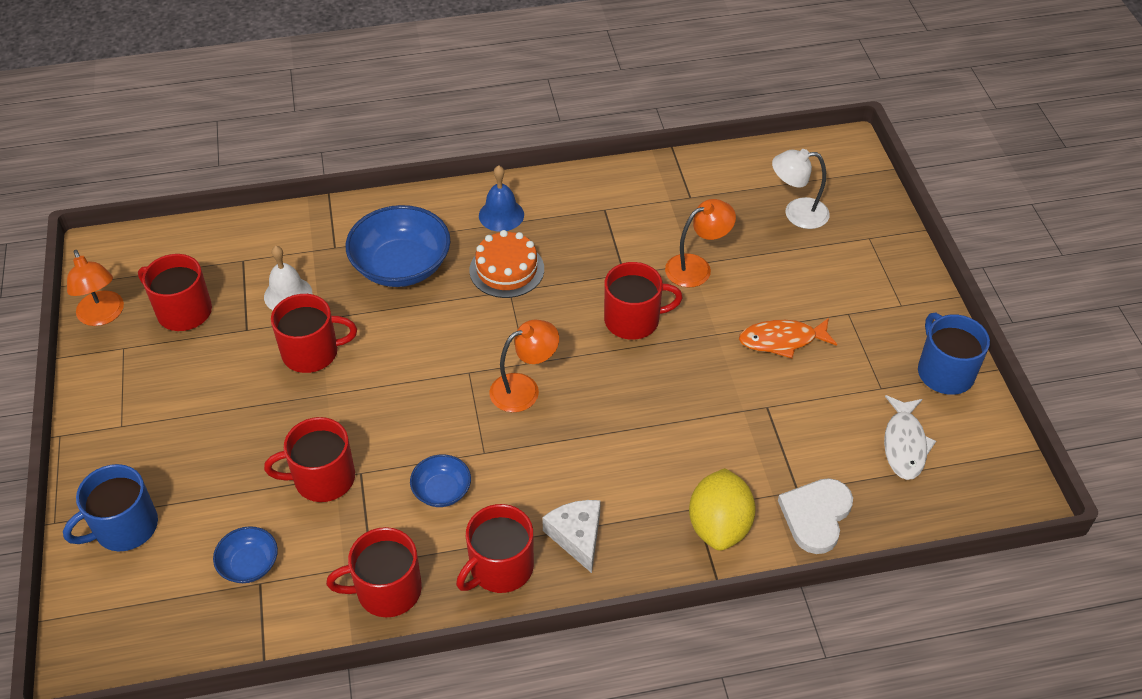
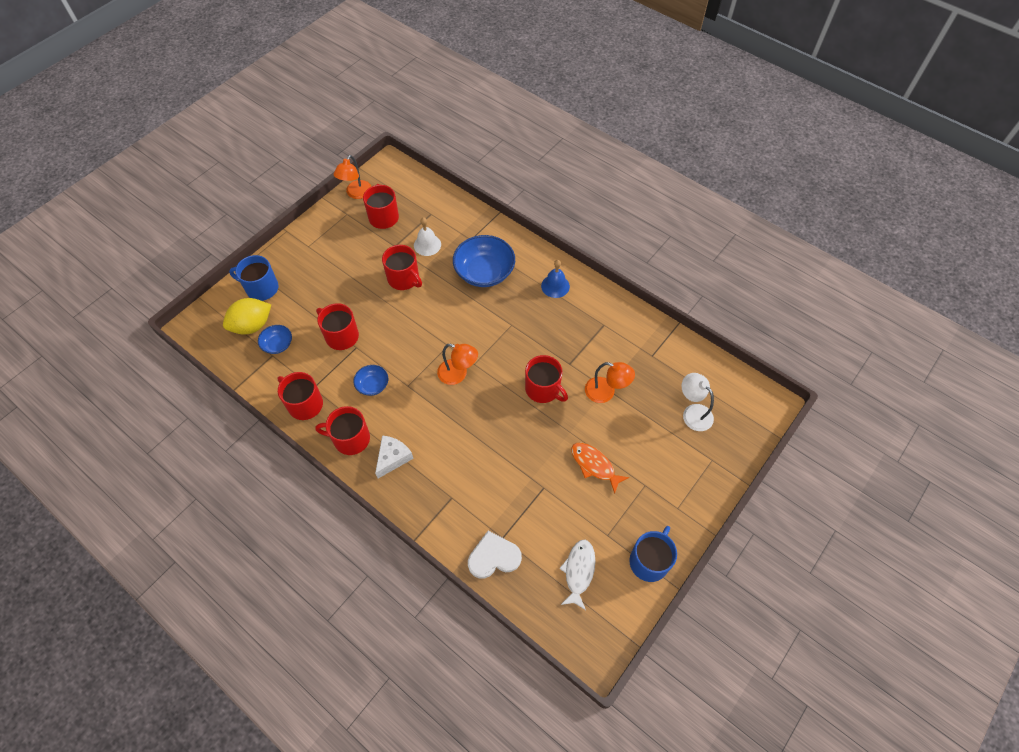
camera: 50 degrees right, 10 degrees up
orange cake [469,230,544,298] -> none
yellow lemon [689,468,756,551] -> yellow lemon moved to [223,298,271,335]
white fish [884,395,936,480] -> white fish turned 135 degrees clockwise [559,540,595,610]

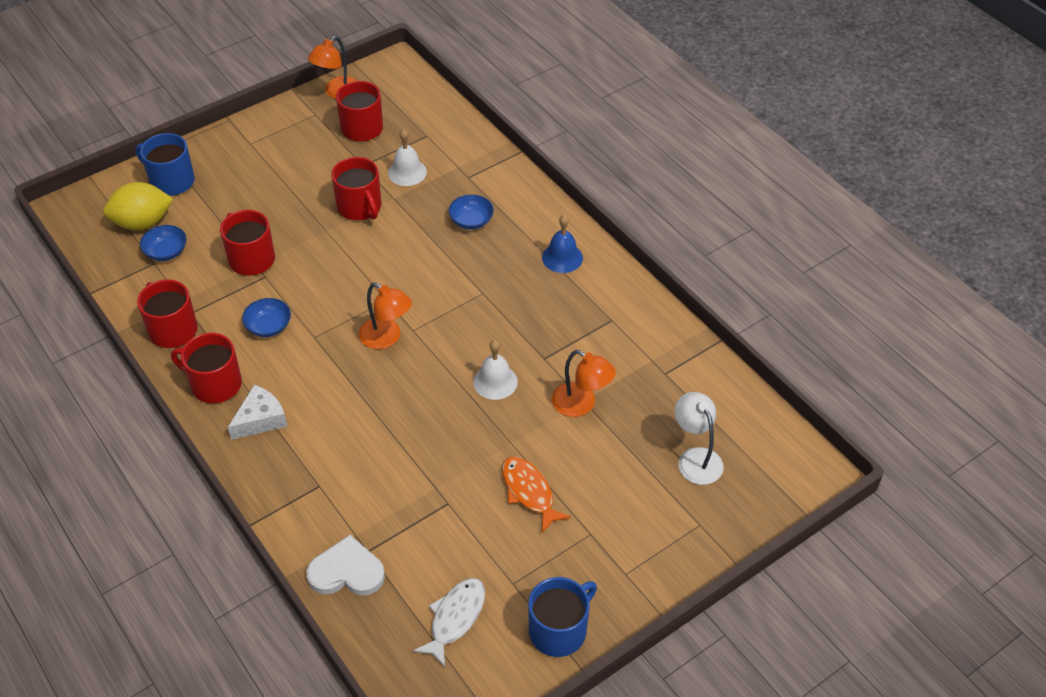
camera: 15 degrees right, 10 degrees down
blue bowl [453,235,515,287] -> blue bowl [449,194,494,229], size x0.51
red mug [525,355,568,403] -> white bell [473,340,518,400]

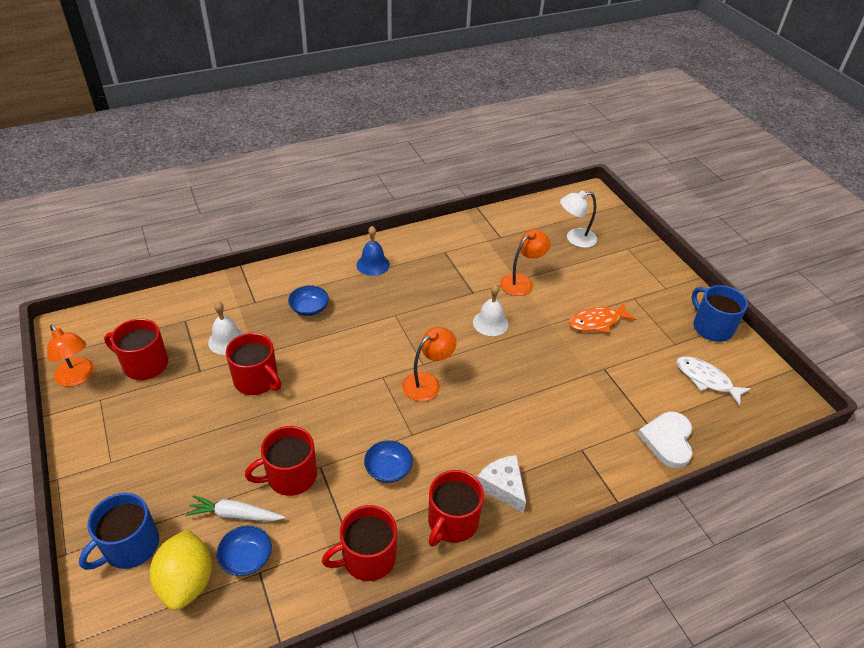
camera: 80 degrees left, 5 degrees down
red mug [331,157,381,220] -> red mug turned 60 degrees clockwise [226,333,281,395]
none -> white carrot [186,495,285,521]

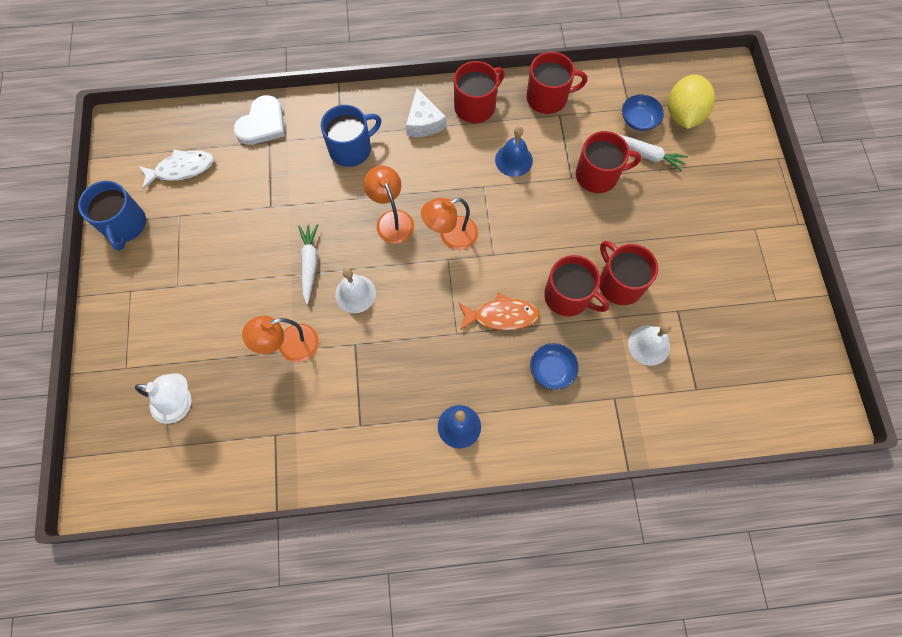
camera: 160 degrees left, 25 degrees up
orange lamp [47,325,94,387] -> orange lamp moved to [364,166,414,244]
blue mug [79,493,159,570] -> blue mug moved to [321,105,381,167]
red mug [104,318,168,380] -> red mug moved to [544,255,609,316]
blue bowl [364,440,413,483] -> blue bell [495,126,533,177]
orange fish [569,303,636,333] -> orange fish moved to [459,293,540,330]
white fish [676,356,751,406] -> white fish turned 75 degrees counterclockwise [139,150,214,189]
none -> white carrot [298,224,318,304]

